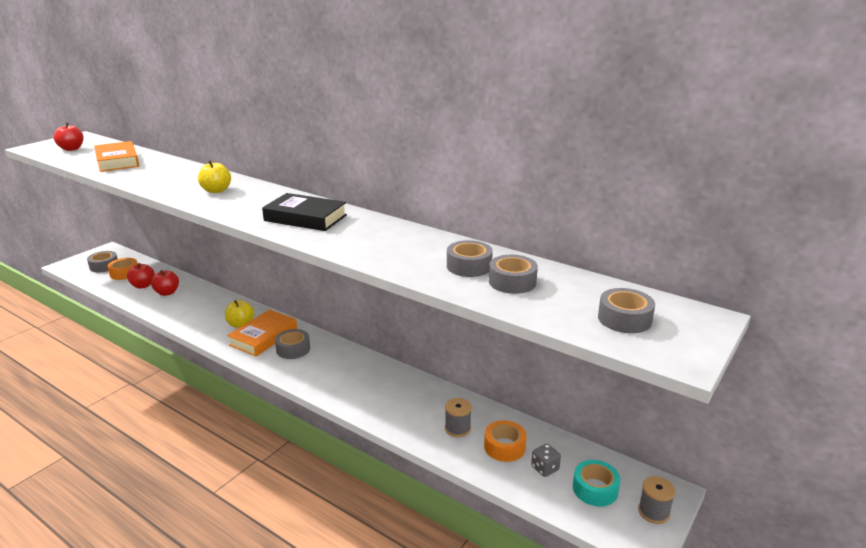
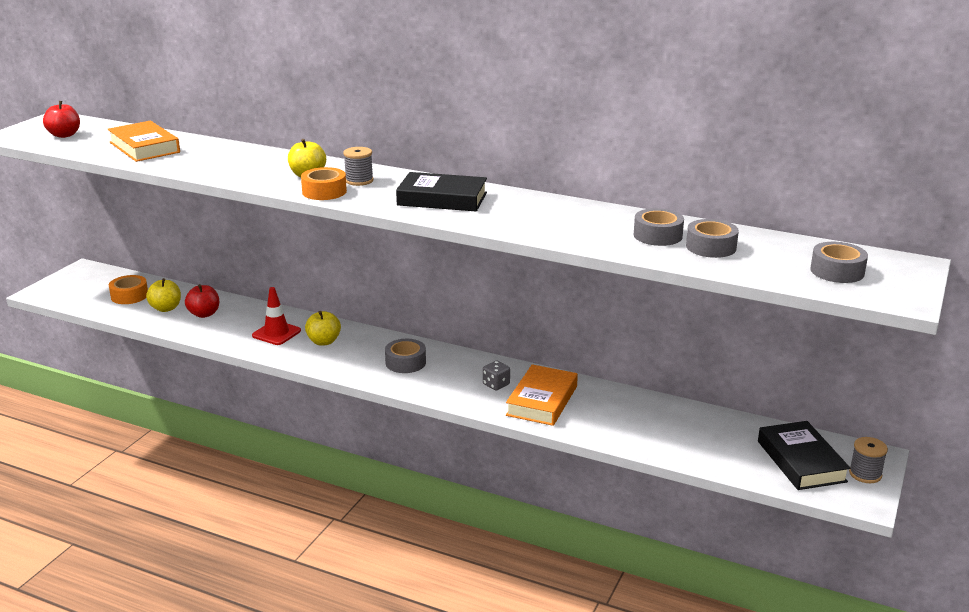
camera: 10 degrees left, 0 degrees up
grey tape [87,251,117,272] -> none
red apple [127,263,155,289] -> yellow apple [146,278,181,312]
orange book [227,309,297,356] -> orange book moved to [506,364,578,426]
grey spool [445,398,472,437] -> grey spool moved to [343,147,374,186]
orange tape [484,420,527,462] -> orange tape moved to [301,167,347,200]
grey dice [531,444,561,477] -> grey dice moved to [483,361,510,390]
turquoise tape [573,460,621,506] -> black book [758,421,850,490]
none -> red traffic cone [252,287,301,345]

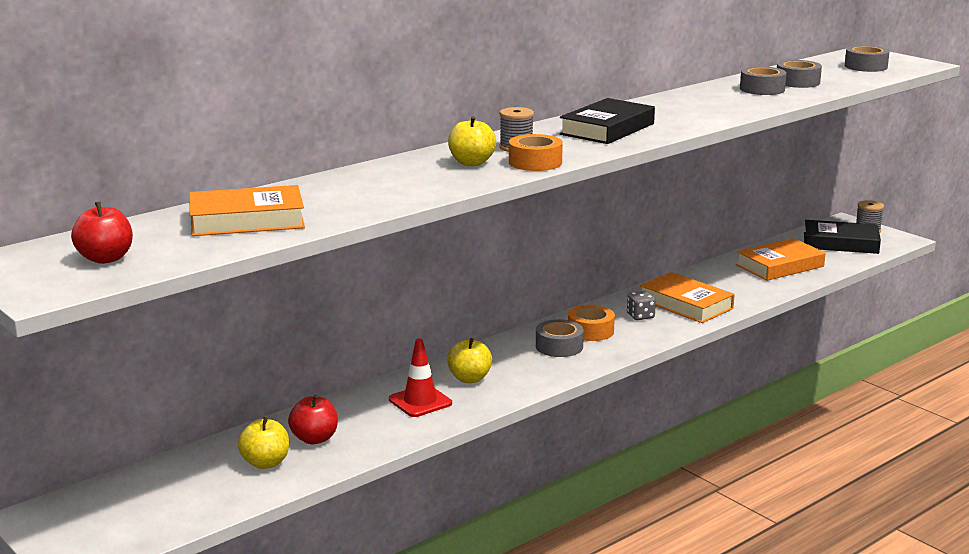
camera: 65 degrees left, 5 degrees down
orange tape [109,275,148,304] -> orange tape moved to [568,305,615,341]
none -> orange book [736,238,825,281]

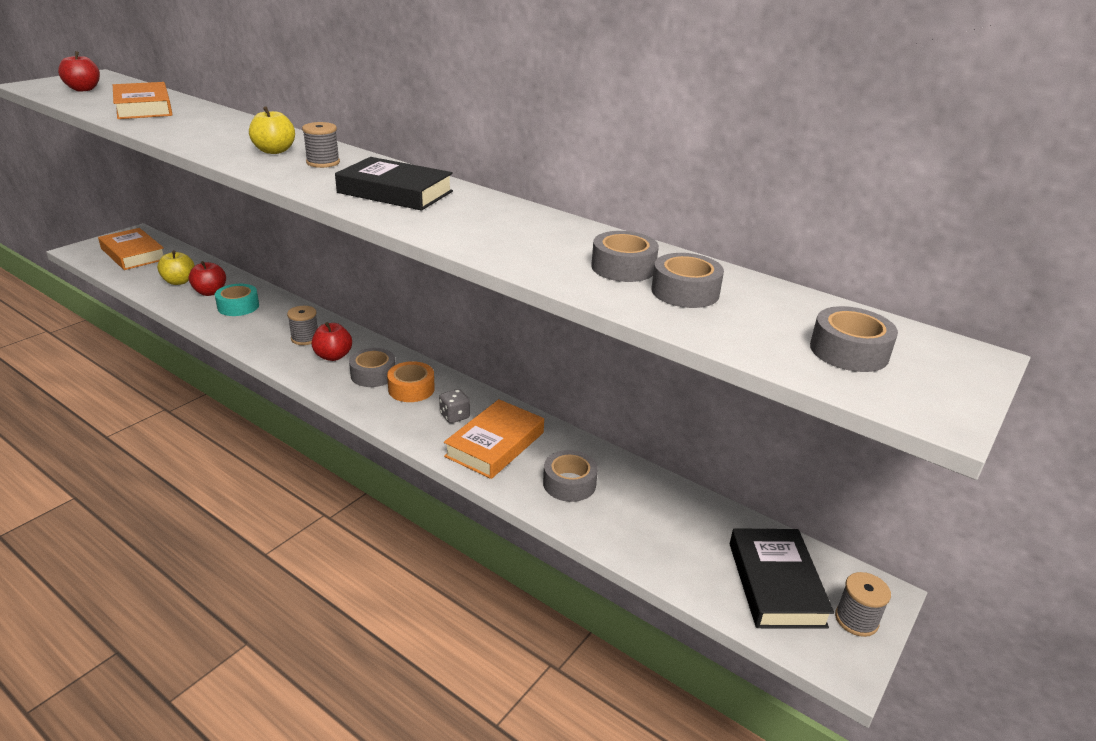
camera: 75 degrees right, 10 degrees up
red traffic cone [389,339,452,417] -> none
yellow apple [447,338,492,383] -> grey spool [287,306,318,345]
orange tape [509,134,563,171] -> none
orange book [736,238,825,281] -> orange book moved to [98,228,164,270]
none -> turquoise tape [215,284,259,316]
none -> red apple [312,322,352,361]
none -> grey tape [543,450,598,502]

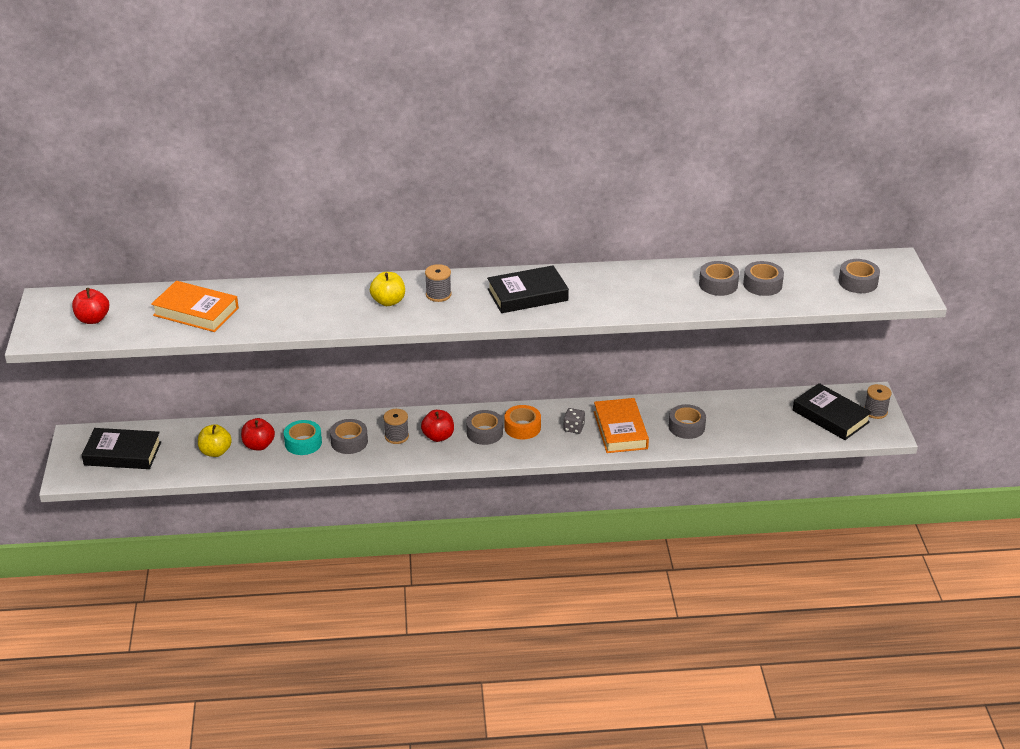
camera: 40 degrees left, 5 degrees up
orange book [98,228,164,270] -> black book [82,428,161,469]
none -> grey tape [330,419,368,454]

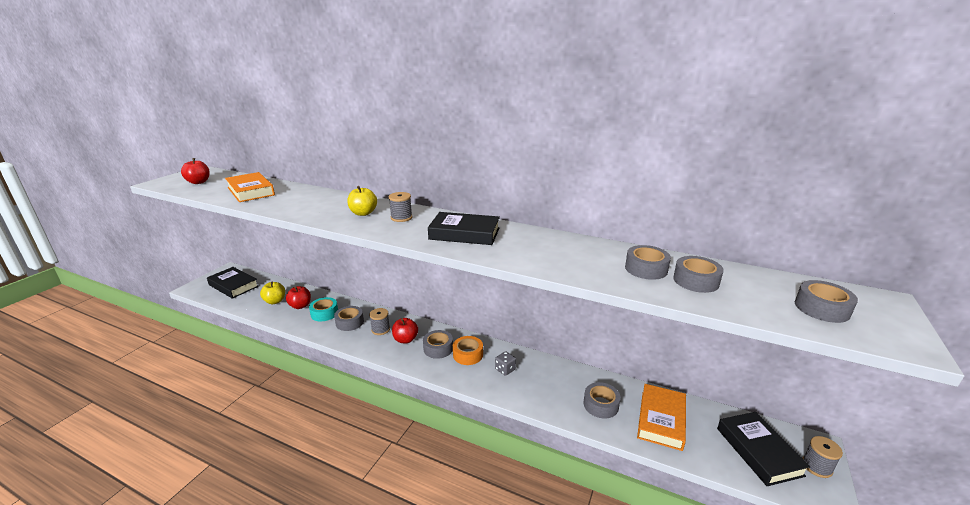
camera: 30 degrees right, 10 degrees down
orange book [594,398,649,453] -> orange book moved to [637,384,686,451]

